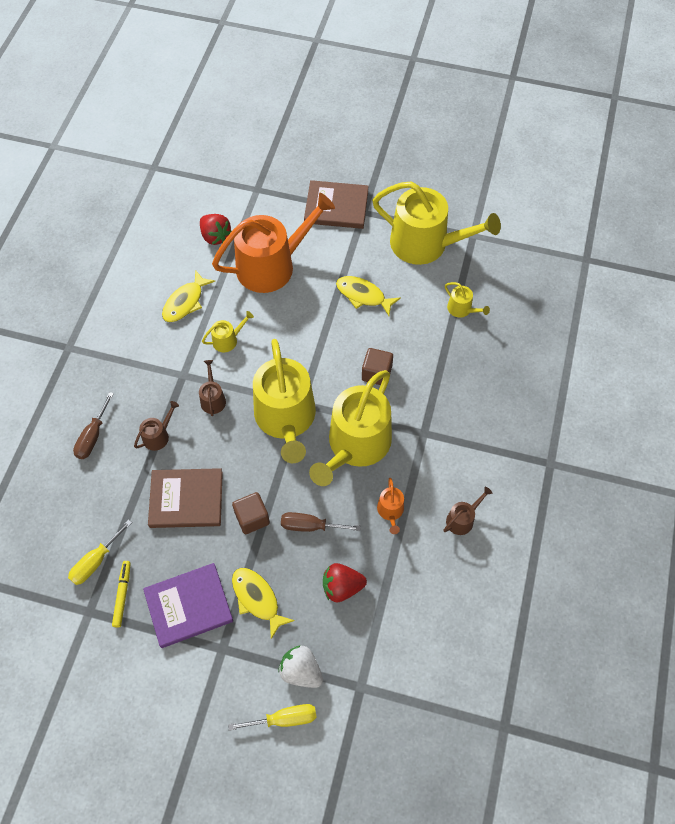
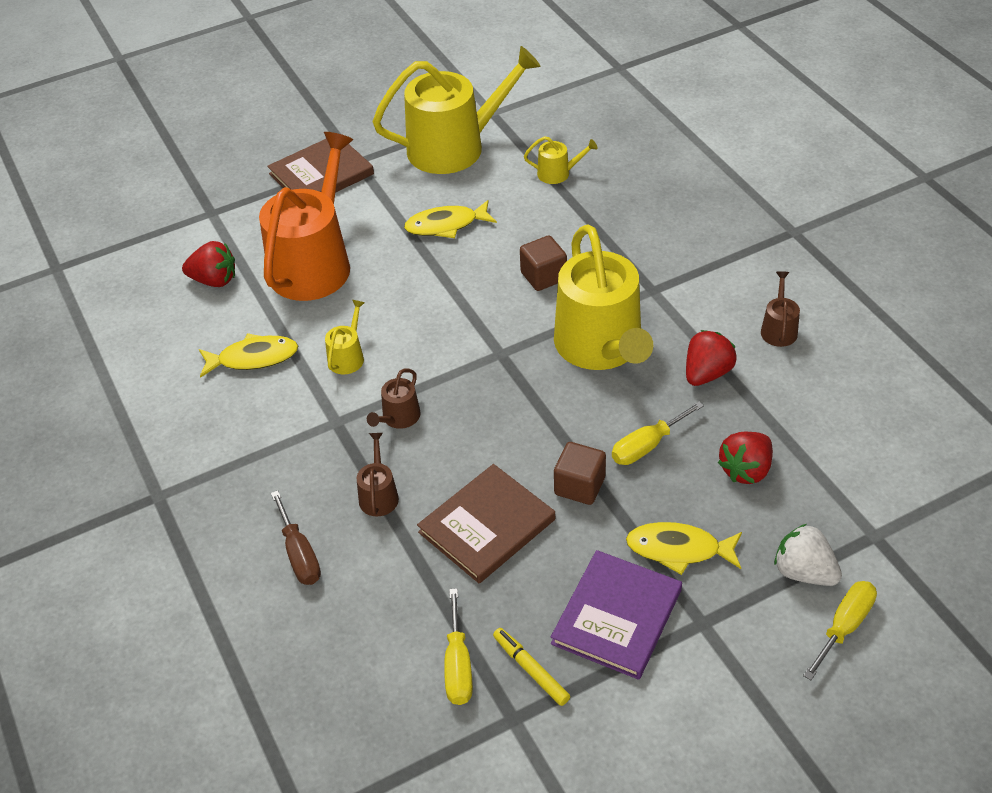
camera: 40 degrees left, 15 degrees down
yellow fish [162,270,215,322] -> yellow fish turned 90 degrees counterclockwise [199,333,298,378]
brown watering can [199,360,226,416] -> brown watering can turned 105 degrees counterclockwise [367,368,421,429]
yellow watering can [253,339,316,463] -> none
white strawberry [278,645,323,688] -> white strawberry turned 45 degrees clockwise [774,524,842,586]
brown screwdriver [281,512,361,532] -> yellow screwdriver [612,401,704,465]
orange watering can [377,478,404,534] -> red strawberry [686,330,737,386]

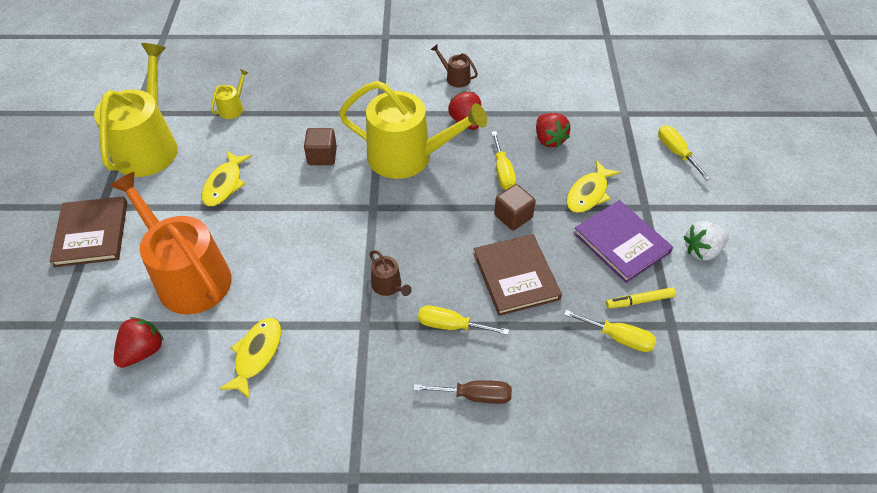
camera: 65 degrees left, 5 degrees up
yellow watering can [325,300,365,374] -> none
brown watering can [357,433,399,516] -> yellow screwdriver [418,305,509,335]
white strawberry [774,524,842,586] -> white strawberry moved to [684,221,729,261]

